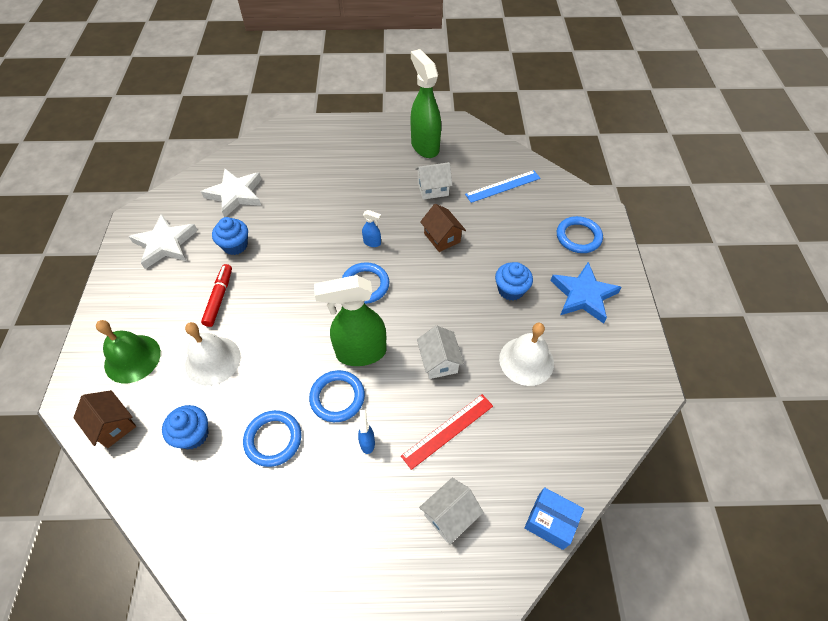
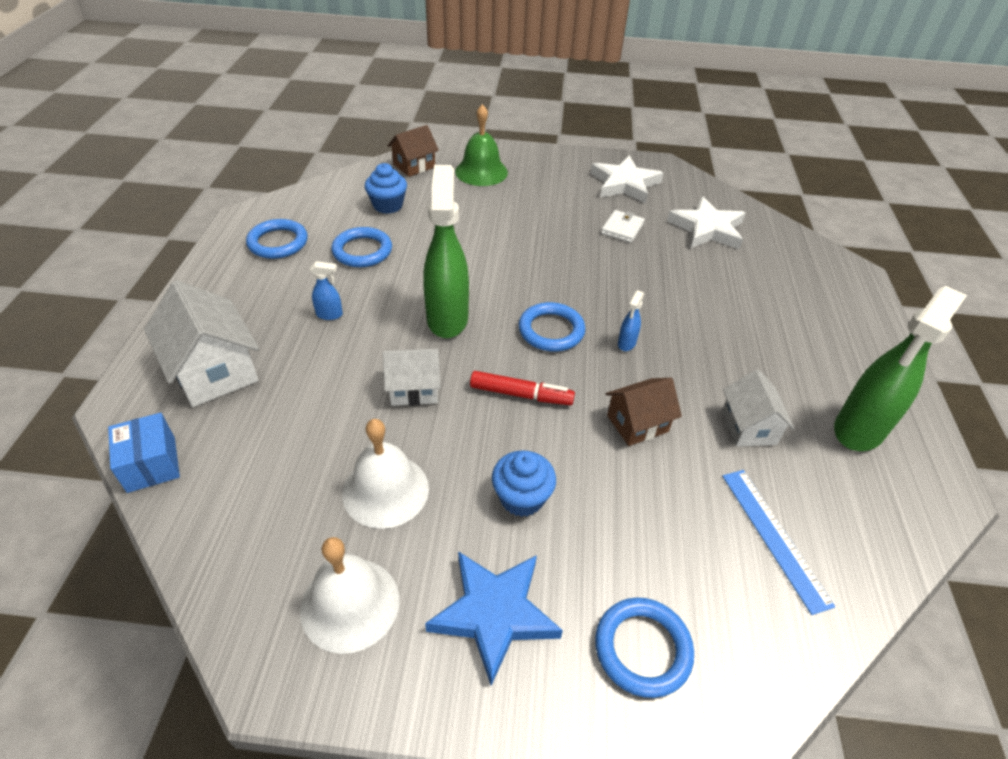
camera: 95 degrees right, 10 degrees down
white bell [185,322,241,386] -> white bell moved to [300,537,399,654]
red marker [201,264,232,327] -> red marker moved to [470,371,575,405]
blue cupcake [212,217,248,255] -> white wallet [601,210,645,243]
blue ring [309,370,365,422] -> blue ring moved to [246,219,308,259]
red ruler [401,394,493,470] -> none
green spray bottle [411,49,441,158] -> green spray bottle turned 150 degrees clockwise [834,286,967,451]
white house [419,478,484,544] -> white house [144,280,259,407], size x1.61
blue box [524,487,584,550] -> blue box turned 60 degrees counterclockwise [108,413,180,493]

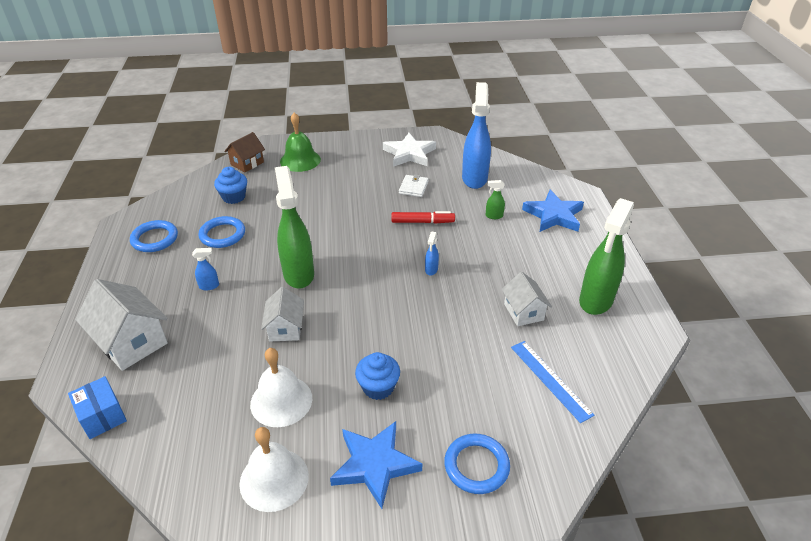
camera: 10 degrees left, 5 degrees down
white house [383,349,440,406] -> white house turned 75 degrees counterclockwise [261,287,304,341]
red marker [470,371,575,405] -> red marker moved to [391,211,455,224]
blue ring [519,302,585,351] -> none
brown house [606,378,682,446] -> none
white star [667,197,745,249] -> blue spray bottle [462,82,491,189]
none -> green spray bottle [486,180,505,219]
none -> blue star [522,190,584,232]

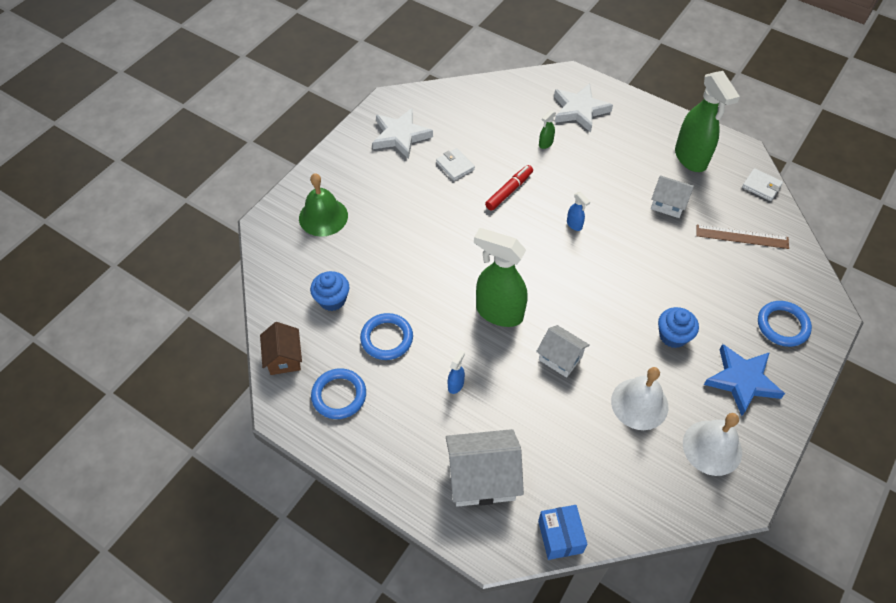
camera: 50 degrees left, 15 degrees up
blue box [68,376,127,439] -> blue box turned 75 degrees clockwise [538,505,587,560]
brown house [224,132,265,172] -> brown house moved to [260,322,302,375]
blue spray bottle [462,82,491,189] -> none
blue ruler [511,341,595,423] -> brown ruler [696,225,789,249]
blue star [522,190,584,232] -> white star [554,83,613,132]
none -> white wallet [742,168,783,201]

